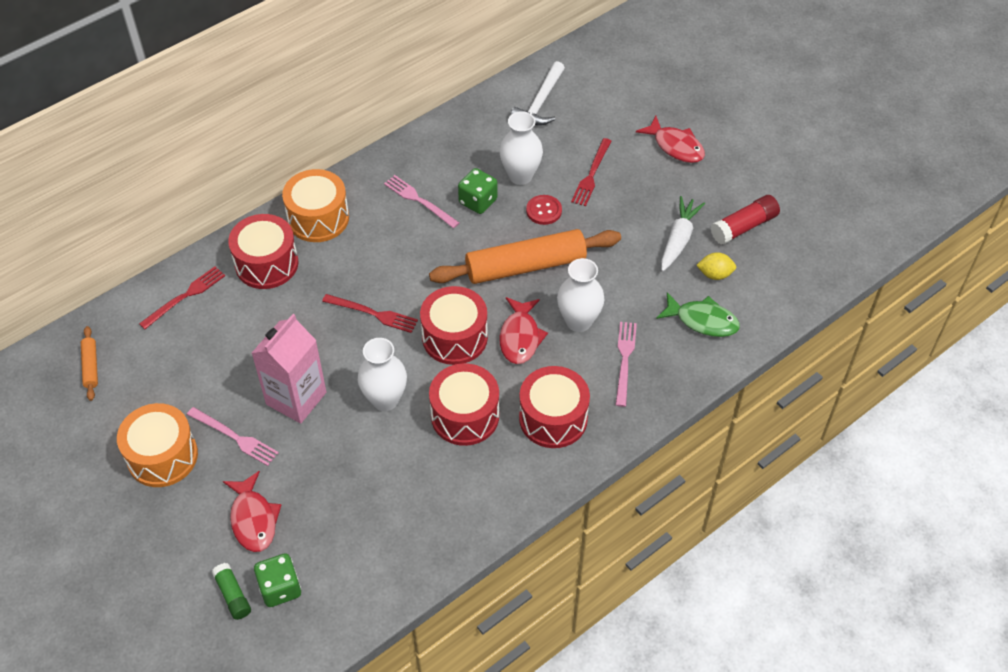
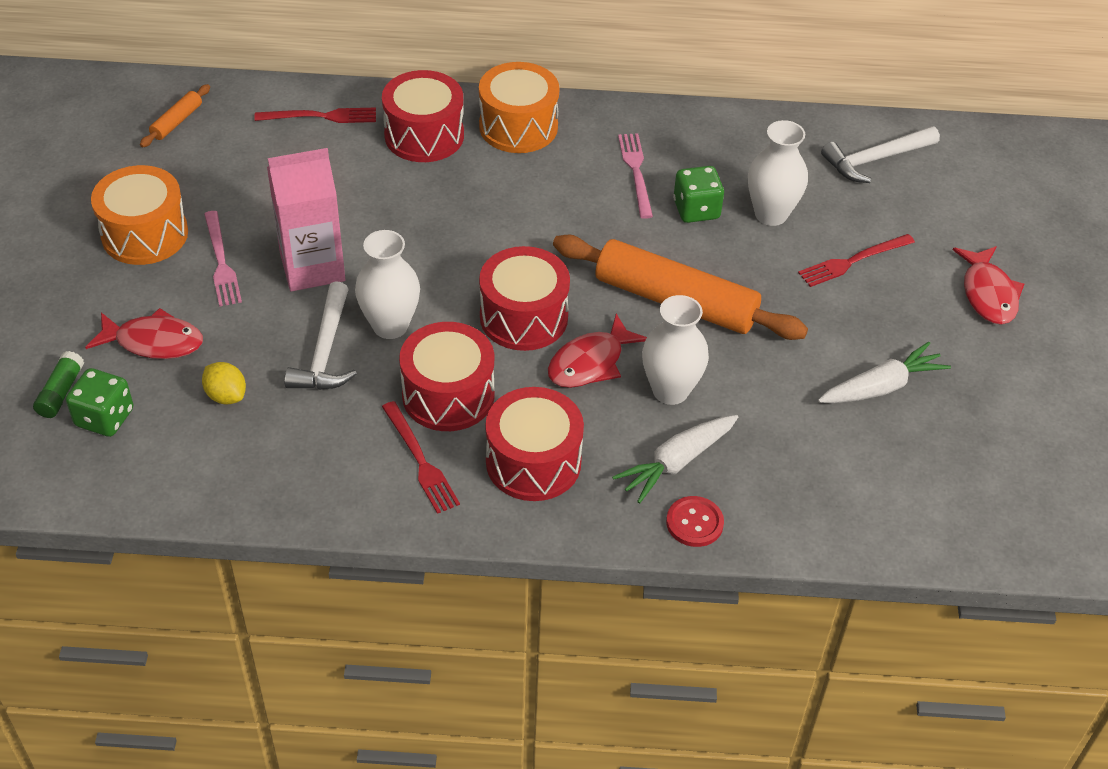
camera: 40 degrees right, 5 degrees down
red fish [223,471,281,552] -> red fish turned 105 degrees counterclockwise [85,308,203,359]
red fork [322,294,418,333] -> red fork moved to [382,401,460,514]
red button [526,195,562,225] -> red button moved to [666,496,724,547]
pink fork [616,322,637,407] -> white carrot [612,415,738,504]
green fish [656,292,740,337] -> none
yellow lemon [696,252,736,280] -> yellow lemon moved to [202,362,246,404]
red glue stick [711,195,780,245] -> none
none -> white hammer [284,281,357,390]

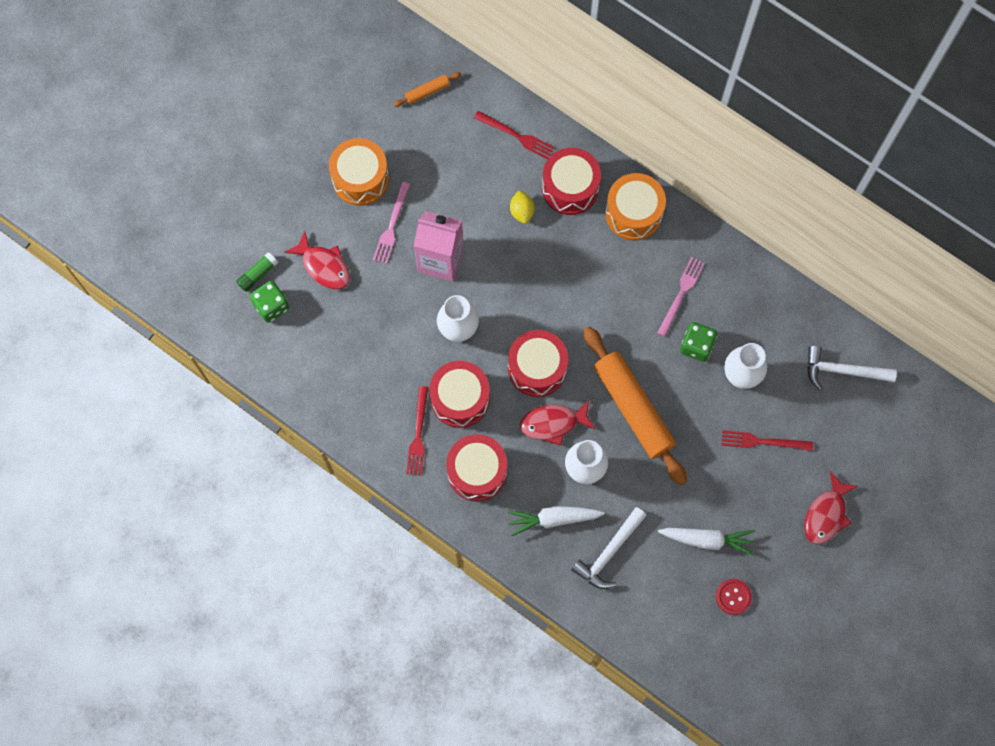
camera: 35 degrees right, 25 degrees up
yellow lemon [202,362,246,404] -> yellow lemon moved to [510,190,535,224]
white hammer [284,281,357,390] -> white hammer moved to [571,507,647,589]
red button [666,496,724,547] -> red button moved to [716,579,752,615]

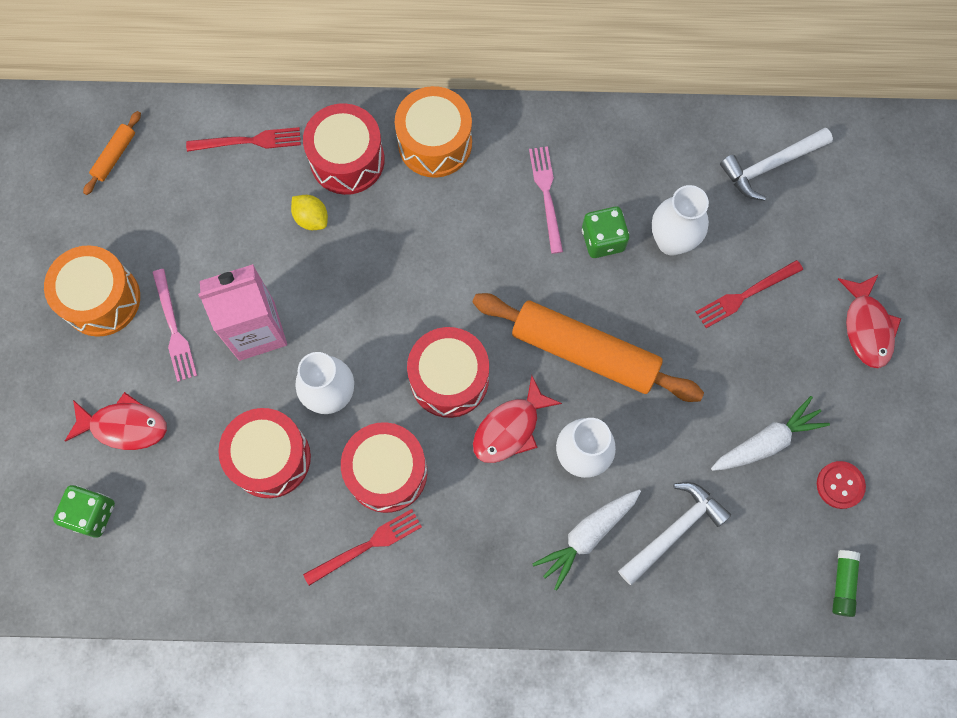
camera: 35 degrees left, 0 degrees up
green glue stick [236,252,278,292] -> green glue stick moved to [832,550,860,617]
red fork [406,386,428,475] -> red fork turned 90 degrees counterclockwise [303,509,422,586]
red drum [446,434,507,501] -> red drum moved to [218,408,311,498]
white hammer [571,507,647,589] -> white hammer turned 135 degrees counterclockwise [618,482,731,585]

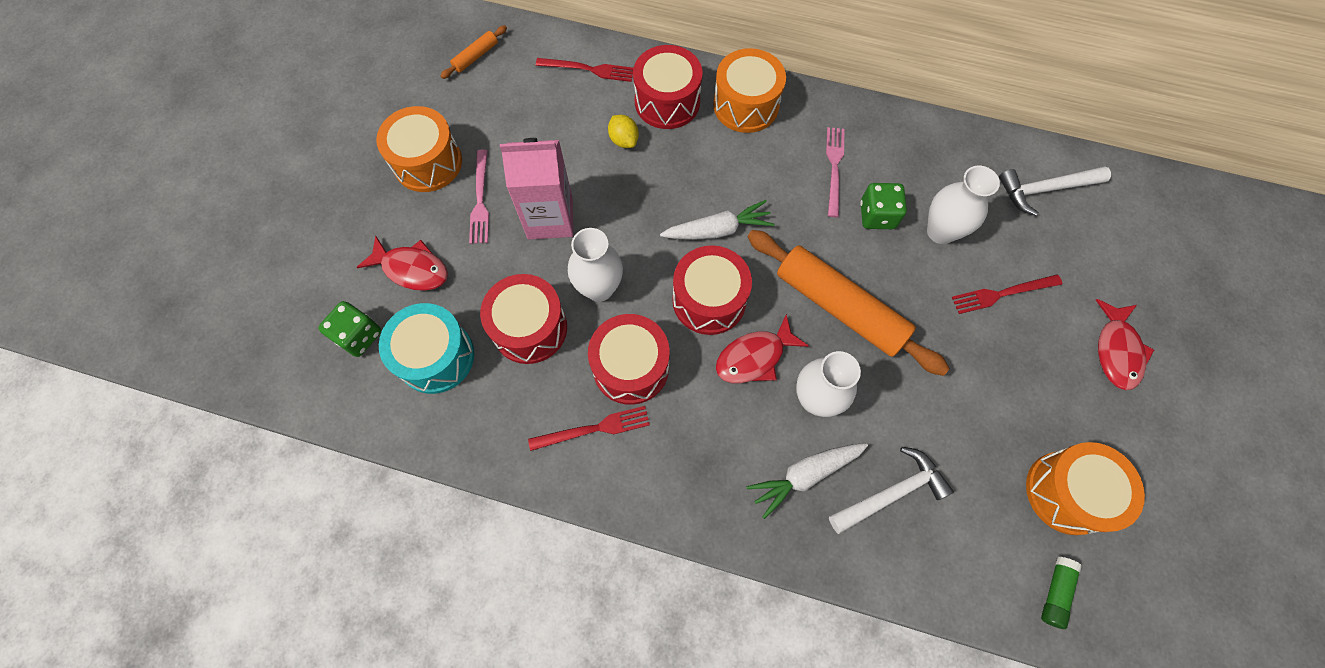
camera: 15 degrees right, 5 degrees down
white carrot [711,396,830,471] -> white carrot moved to [660,200,775,240]
red button [817,461,866,509] -> orange drum [1026,442,1145,535]
none -> turquoise drum [379,303,474,394]

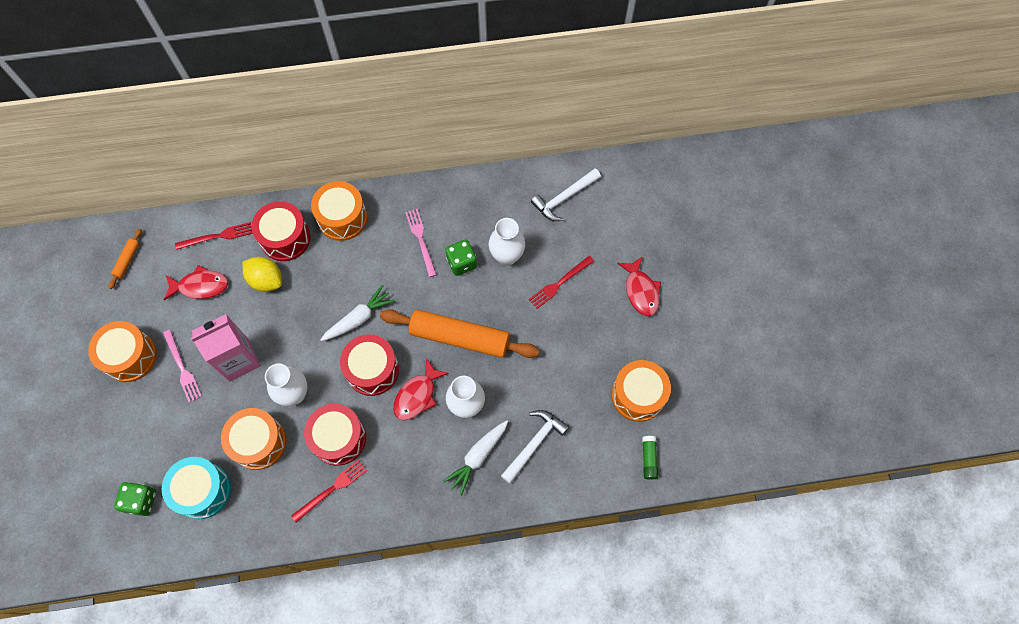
camera: 25 degrees left, 0 degrees up
red fish [357,235,448,291] -> red fish moved to [164,265,228,300]
red drum [480,274,567,364] -> orange drum [221,408,286,470]
yellow lemon [608,115,639,148] -> yellow lemon [243,257,282,292], size x1.50

